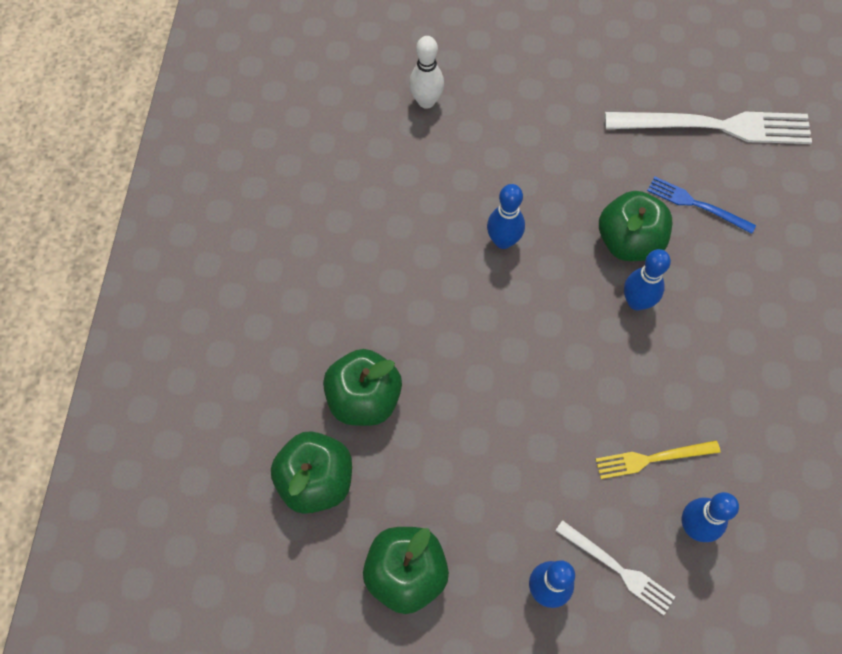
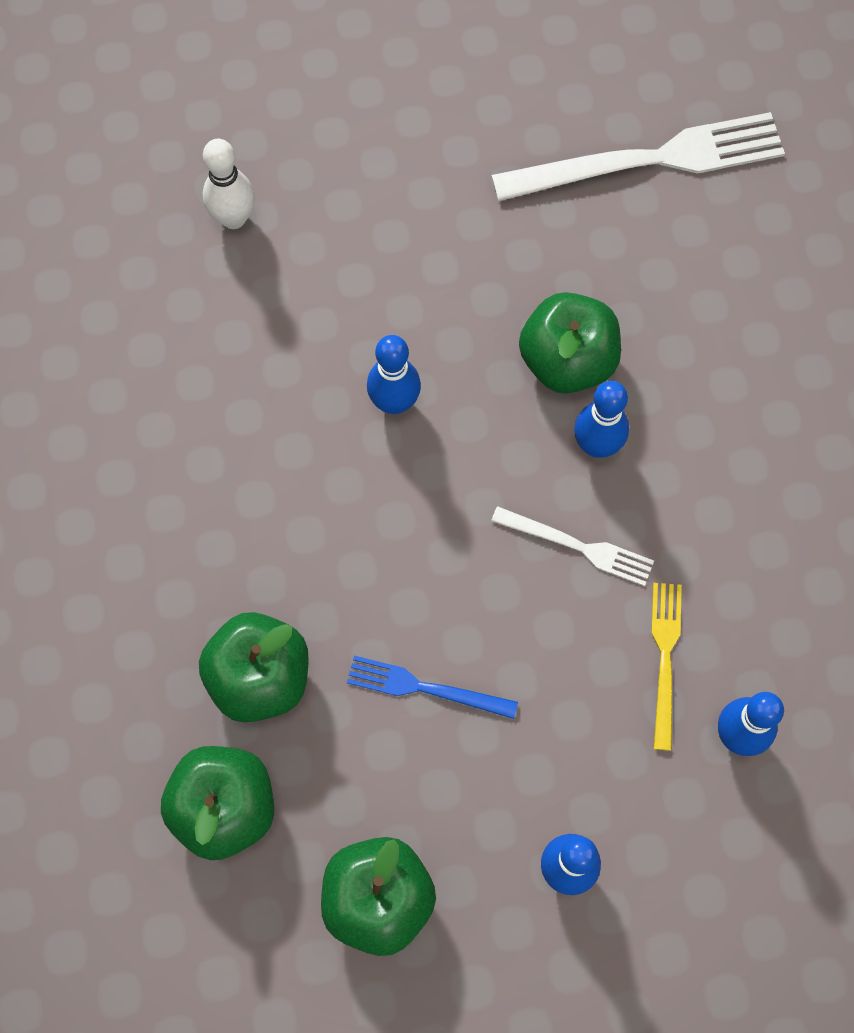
camera: 15 degrees left, 5 degrees up
white fork [555,520,675,615] -> white fork moved to [491,506,654,586]
yellow fork [595,440,720,479] -> yellow fork turned 120 degrees clockwise [651,583,682,751]
blue fork [647,177,756,234] -> blue fork moved to [347,656,518,719]

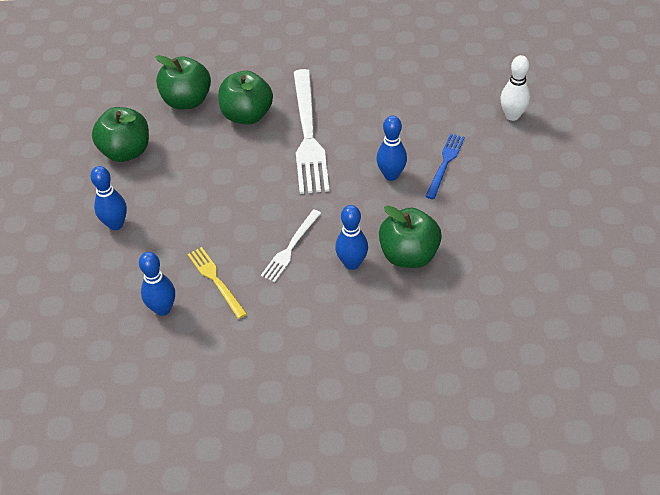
camera: 100 degrees right, 20 degrees down
blue fork [347,656,518,719] -> blue fork moved to [425,133,465,199]
white fork [491,112,785,201] -> white fork moved to [293,69,329,194]
yellow fork [651,583,682,751] -> yellow fork turned 135 degrees counterclockwise [188,247,247,319]

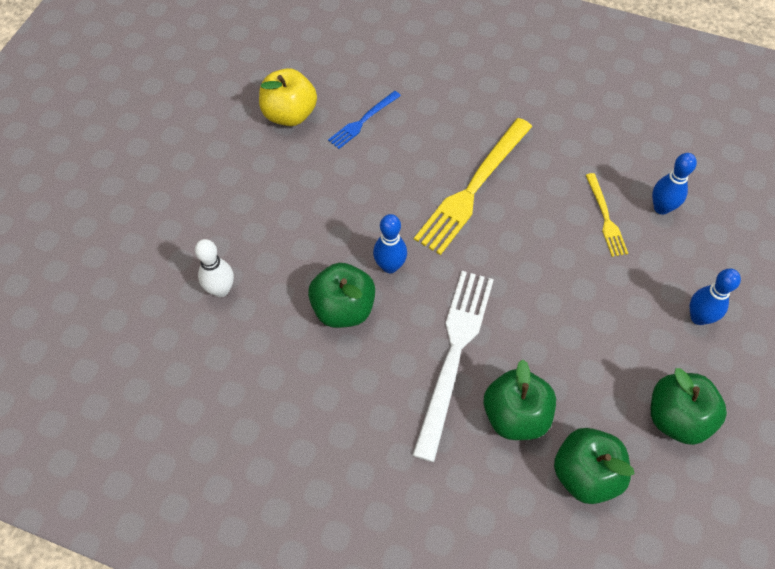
camera: 160 degrees left, 10 degrees up
white fork [261,209,321,282] -> none
blue bowling pin [335,205,368,270] -> yellow fork [414,118,532,255]
green apple [379,205,442,268] -> green apple moved to [308,263,375,328]
blue fork [425,133,465,199] -> blue fork moved to [328,91,401,149]
none -> yellow apple [259,68,317,126]

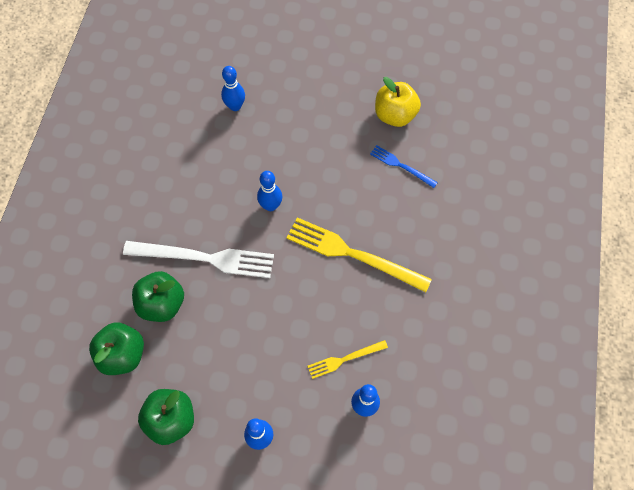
camera: 80 degrees right, 5 degrees up
white bowling pin [195,239,234,297] -> blue bowling pin [221,66,245,111]
green apple [308,263,375,328] -> none

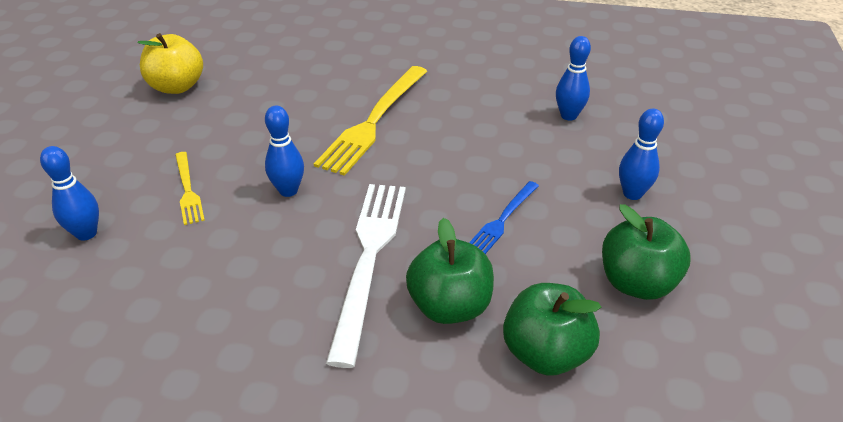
camera: 90 degrees left, 25 degrees down
yellow fork [307,340,388,379] -> yellow fork moved to [175,152,205,225]
blue fork [370,145,438,188] -> blue fork moved to [469,181,539,254]

